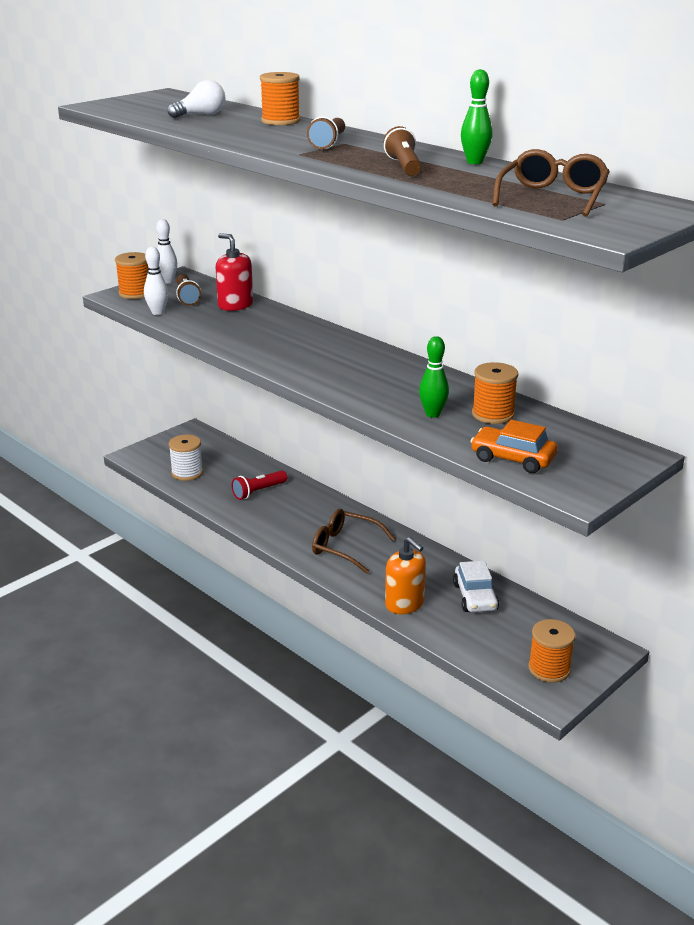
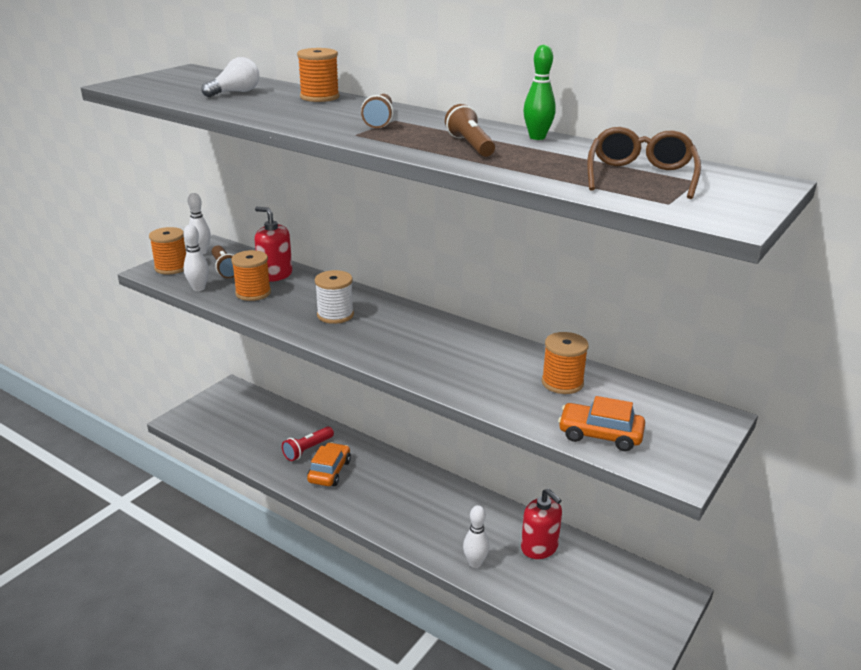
camera: 10 degrees left, 0 degrees up
white spool [169,435,203,481] -> white spool moved to [315,270,354,324]
brown glasses [312,509,395,574] -> none
orange soap dispenser [385,537,426,614] -> white bowling pin [463,505,489,568]
green bowling pin [419,336,449,418] -> none
white car [453,561,499,612] -> red soap dispenser [521,488,562,559]
orange spool [528,619,575,683] -> orange spool moved to [231,250,271,301]
none -> orange car [307,442,351,486]

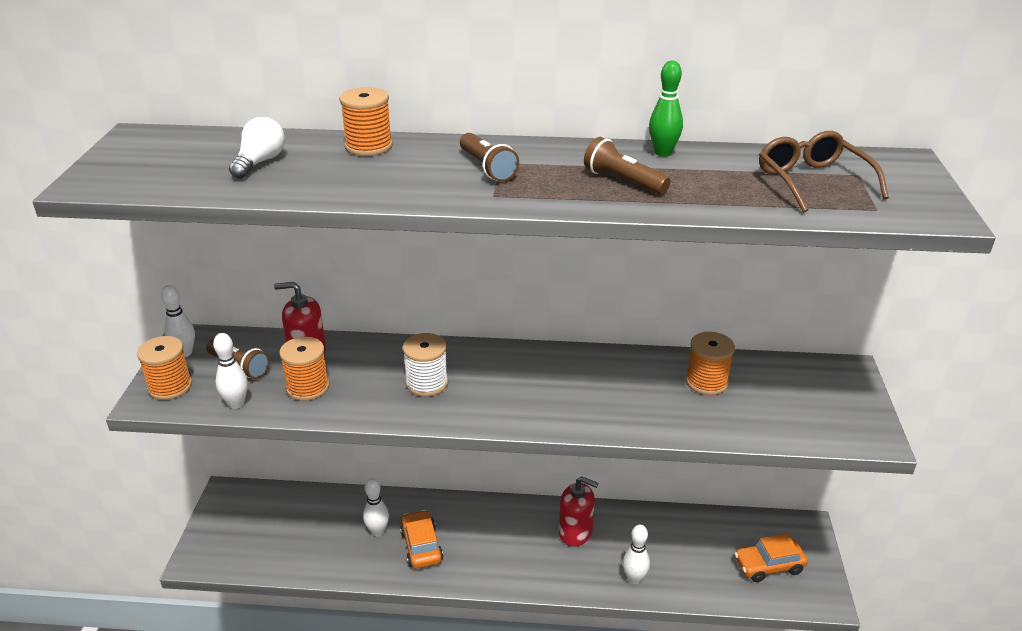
camera: 30 degrees left, 5 degrees up
red flashlight [282,426,334,461] -> white bowling pin [363,478,389,536]
red soap dispenser [521,488,562,559] -> red soap dispenser moved to [559,477,599,546]
orange car [558,396,645,451] -> orange car moved to [735,533,808,582]

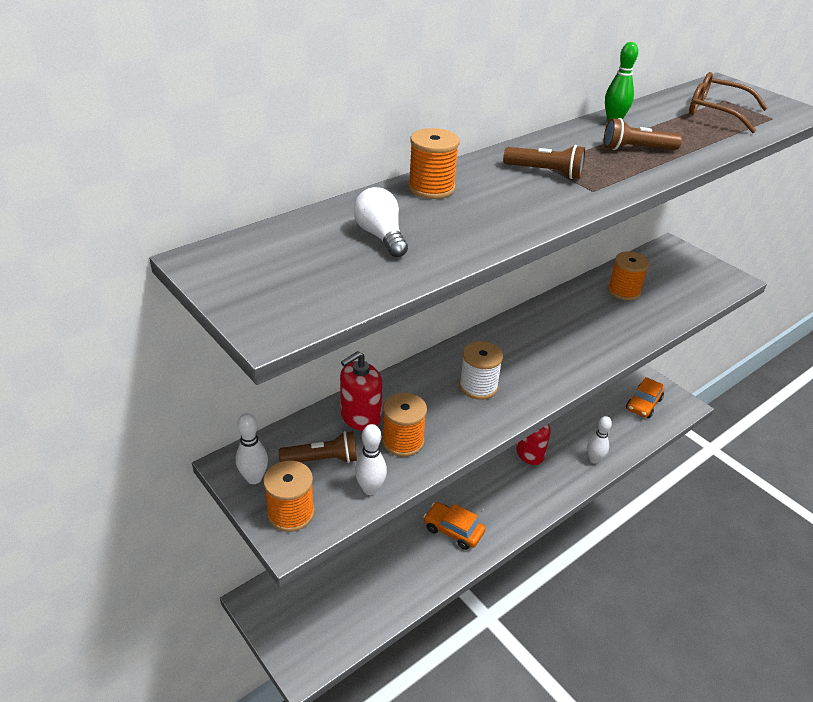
camera: 45 degrees left, 5 degrees up
white bowling pin [363,478,389,536] -> none

